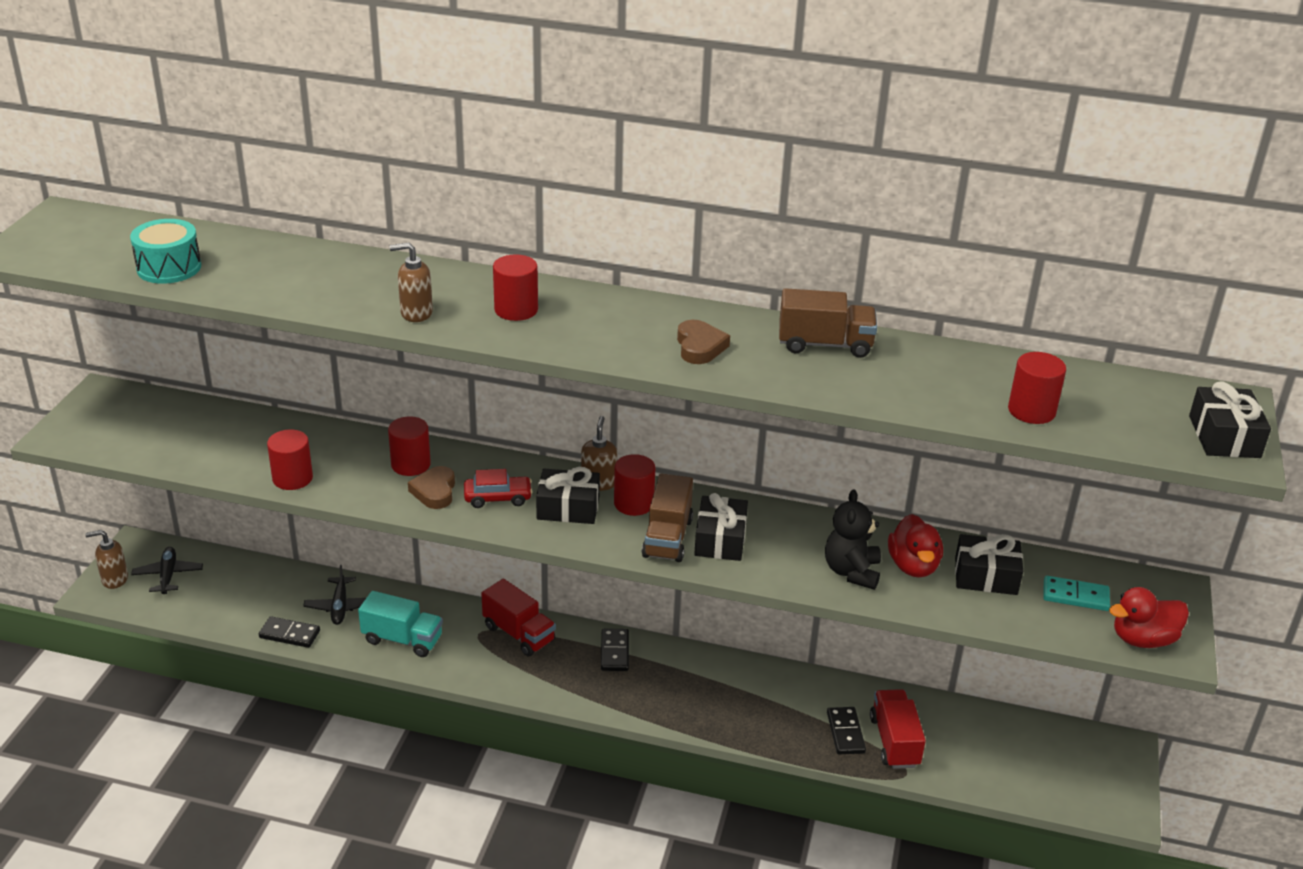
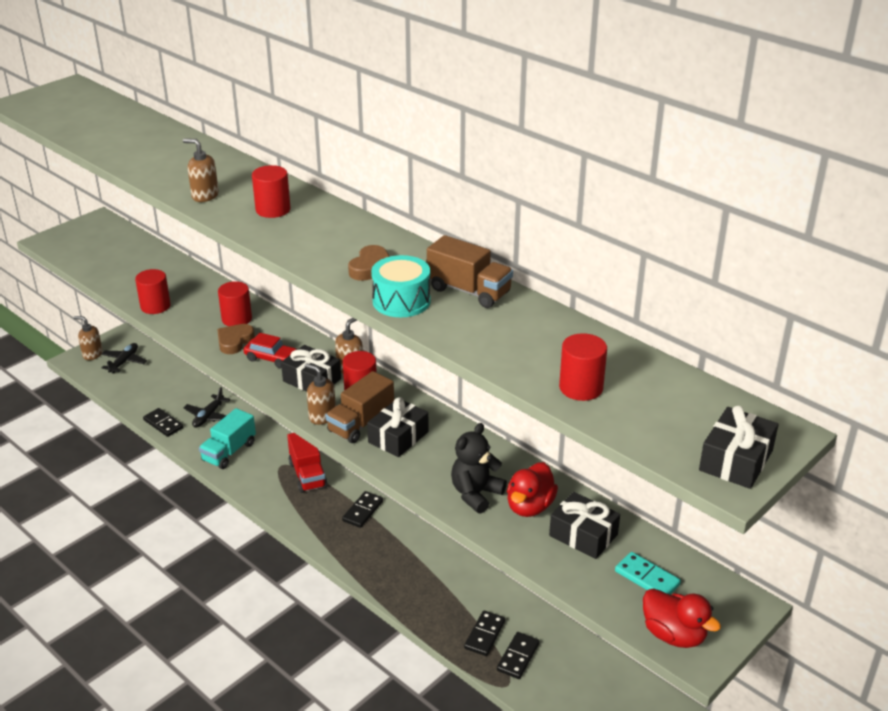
camera: 30 degrees right, 0 degrees up
turquoise drum [130,219,201,284] -> turquoise drum moved to [371,255,431,317]
turquoise truck [358,591,443,657] -> turquoise truck turned 75 degrees clockwise [199,408,256,469]
red truck [870,689,926,769] -> black domino [497,632,540,679]
red duck [1109,587,1189,648] -> red duck turned 150 degrees counterclockwise [643,588,721,648]
none -> brown soap dispenser [305,363,336,425]

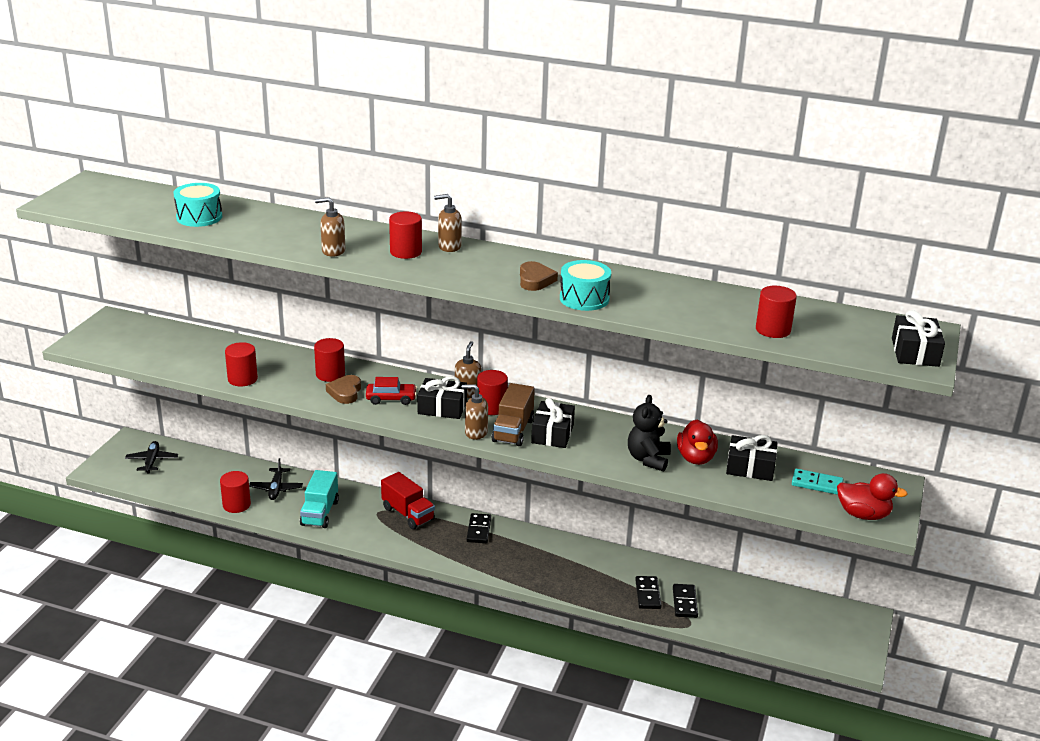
camera: 25 degrees left, 5 degrees down
brown soap dispenser [74,316,103,360] -> brown soap dispenser moved to [434,194,462,252]
black domino [143,408,183,437] -> red cylinder [220,471,251,513]
brown truck [427,235,513,308] -> none
none -> turquoise drum [173,183,222,227]

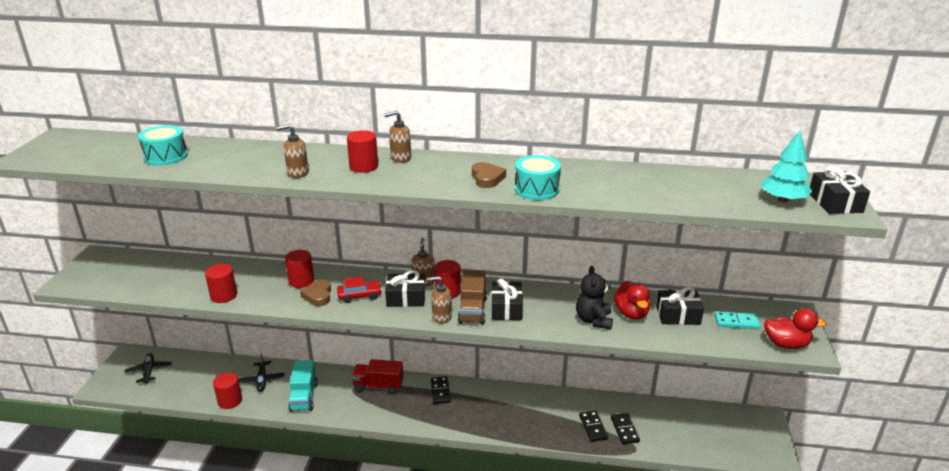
camera: 10 degrees left, 0 degrees up
red truck [381,472,435,529] -> red truck turned 150 degrees clockwise [351,359,404,395]
red cylinder [756,286,797,338] -> none
none -> turquoise tree [762,131,812,203]

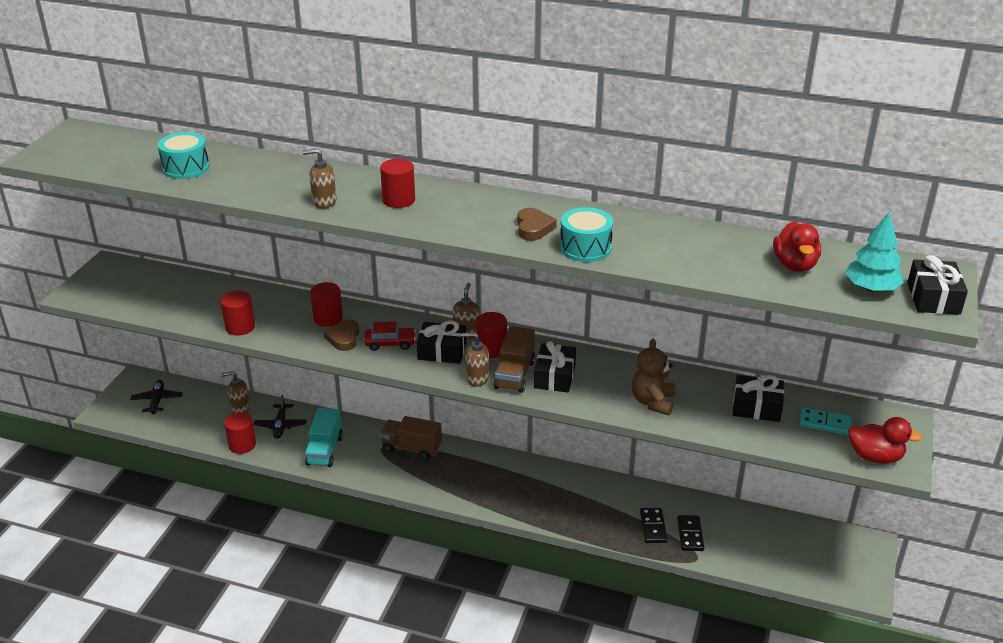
camera: 10 degrees right, 5 degrees up
red truck [351,359,404,395] -> brown truck [380,416,442,460]
brown soap dispenser [384,111,411,163] -> brown soap dispenser moved to [221,371,250,413]
black domino [431,376,451,404] -> none
black teddy bear [576,266,613,330] -> brown teddy bear [632,339,675,416]
red duck [614,281,651,320] -> red duck moved to [773,222,821,272]

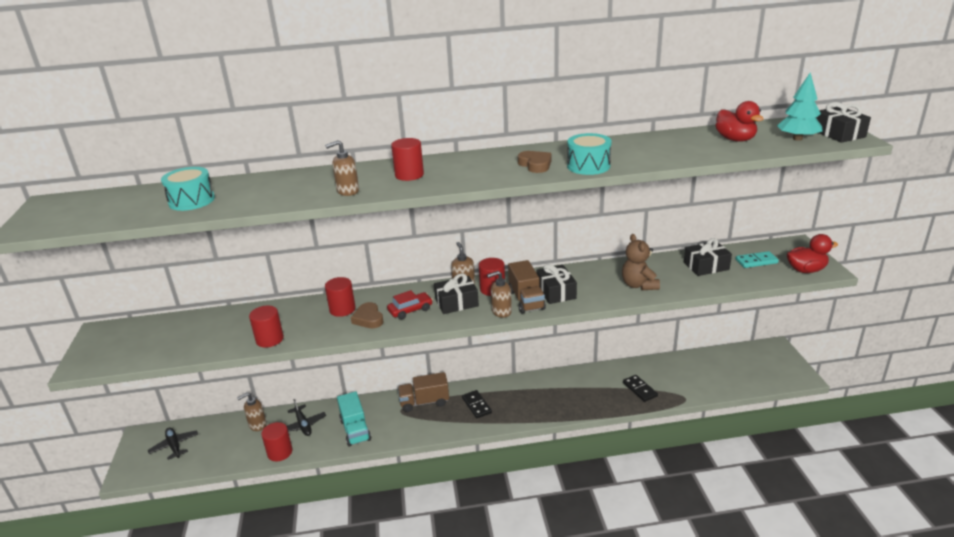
camera: 25 degrees left, 5 degrees down
black domino [677,515,704,551] -> black domino moved to [462,390,492,418]

